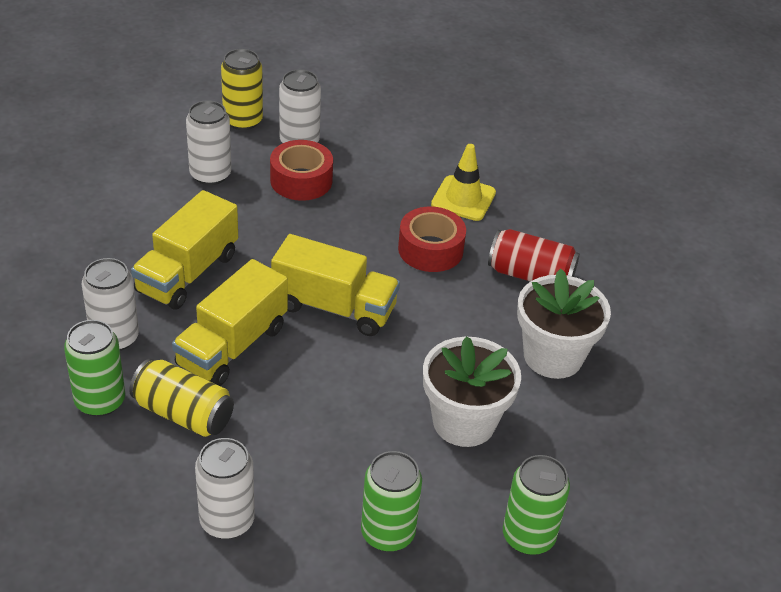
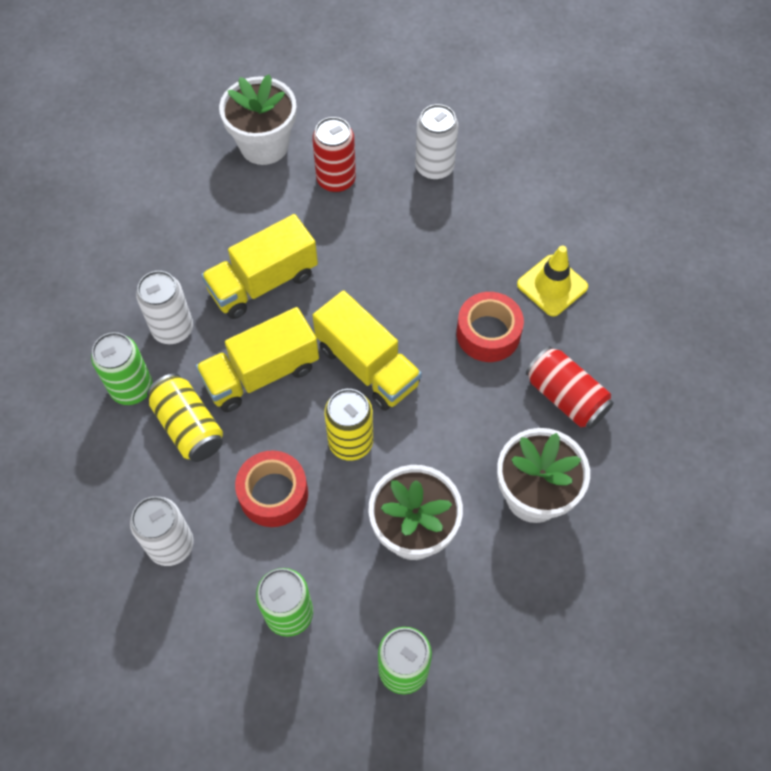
camera: 30 degrees right, 20 degrees up
white can [186,100,231,185] -> red can [312,117,356,193]
yellow can [221,49,263,130] -> yellow can moved to [324,389,373,461]
red tape [270,140,333,201] -> red tape moved to [235,450,308,527]
none -> white flower pot [219,74,296,165]

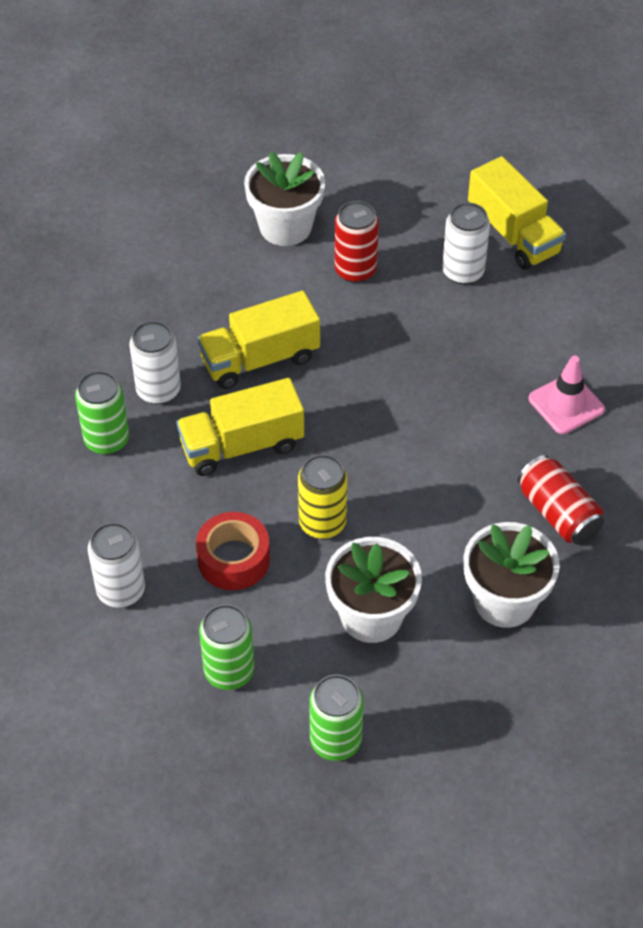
camera: 10 degrees right, 10 degrees down
yellow can [147,374,223,462] -> none
yellow truck [312,290,422,411] -> yellow truck moved to [468,156,566,270]
red tape [456,292,524,362] -> none
yellow traffic cone [517,246,588,317] -> pink traffic cone [529,355,605,434]

